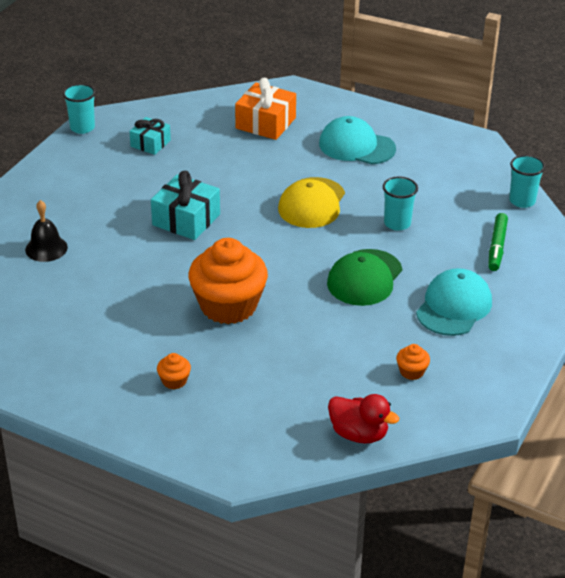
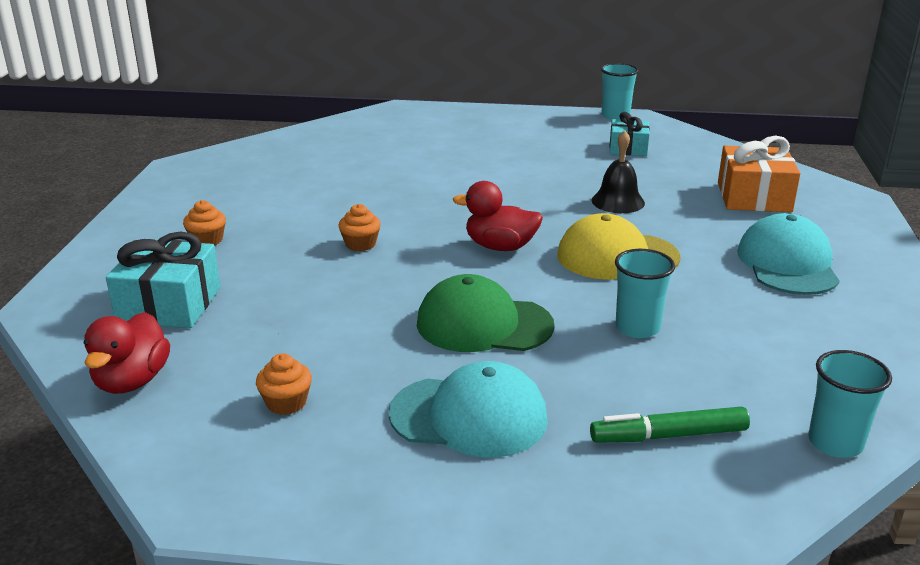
camera: 70 degrees right, 10 degrees down
black bell [25,200,68,262] -> black bell moved to [592,130,645,213]
turquoise gift [151,171,220,240] -> turquoise gift moved to [106,232,220,328]
orange cupcake [189,238,268,324] -> orange cupcake [338,204,381,251], size x0.41
none -> red duck [453,181,543,251]

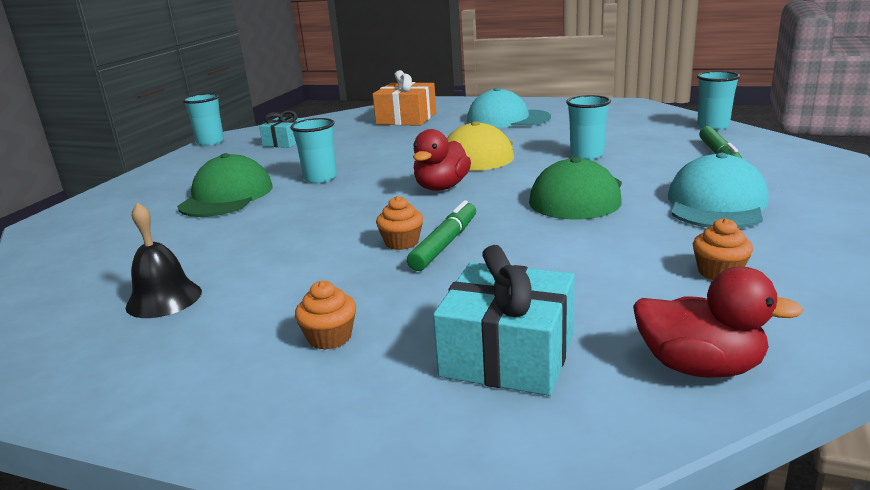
camera: 75 degrees left, 5 degrees down
black bell [592,130,645,213] -> black bell moved to [126,202,202,318]
none -> green cap [177,153,273,217]
none -> turquoise cup [290,118,337,183]
none -> green marker [407,200,476,271]

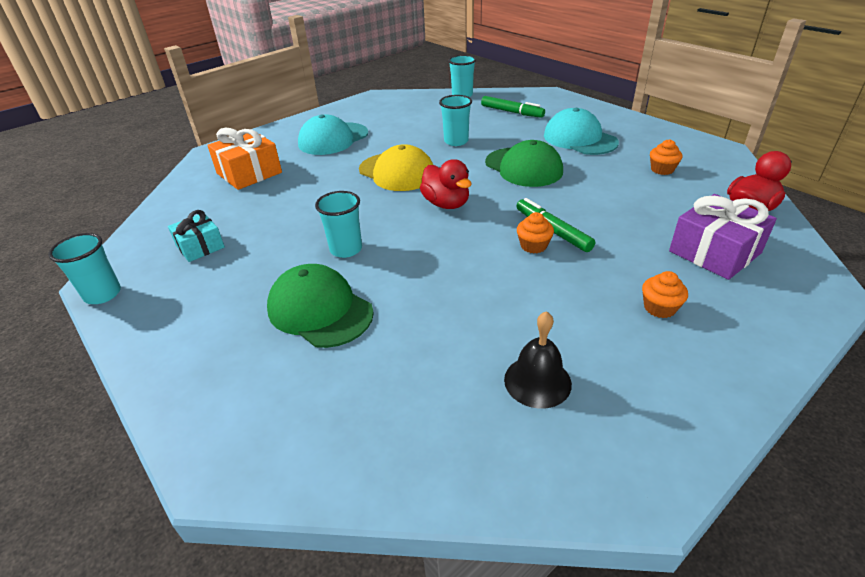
camera: 60 degrees left, 15 degrees up
turquoise gift [433,245,575,396] -> purple gift [669,194,777,280]

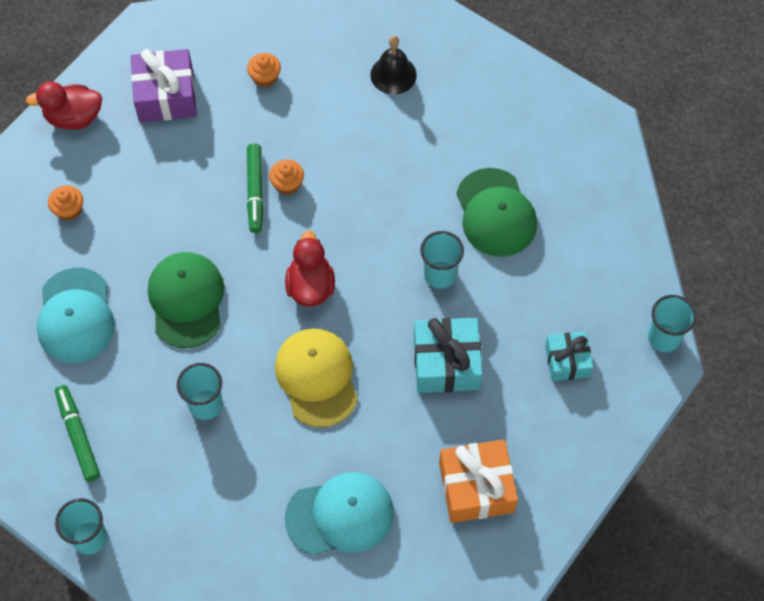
camera: 150 degrees left, 25 degrees up
none -> turquoise gift [414,318,483,393]

